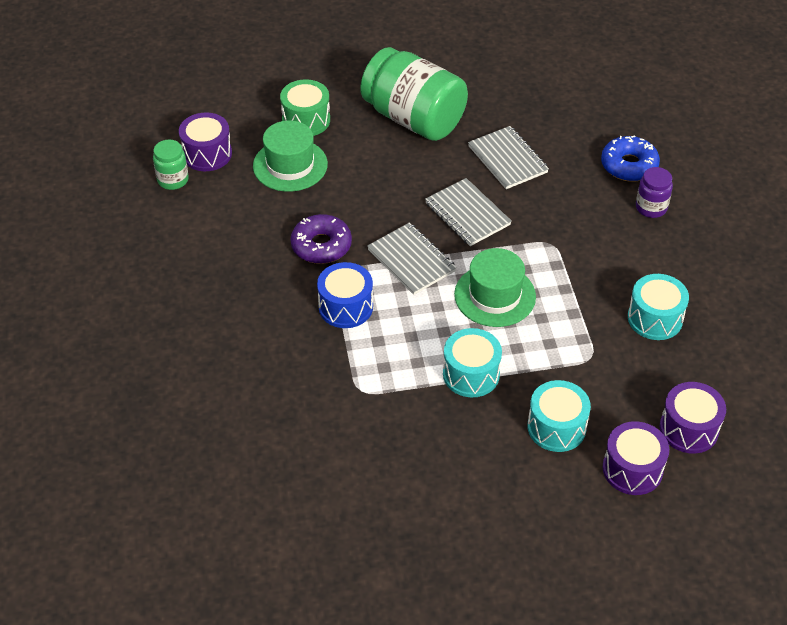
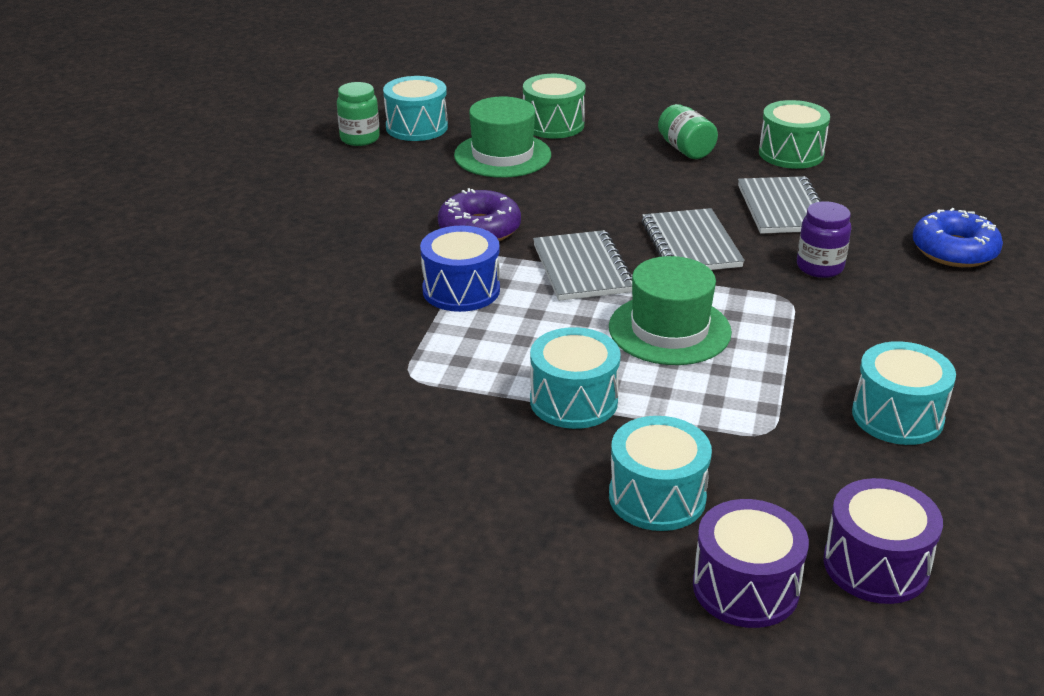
camera: 25 degrees right, 15 degrees down
purple drum [179,113,232,171] -> turquoise drum [383,76,448,141]
green jar [360,47,468,141] -> green jar [658,104,718,159], size x0.45
purple jar [636,167,673,218] -> purple jar moved to [797,201,851,278]
none -> green drum [759,100,830,169]

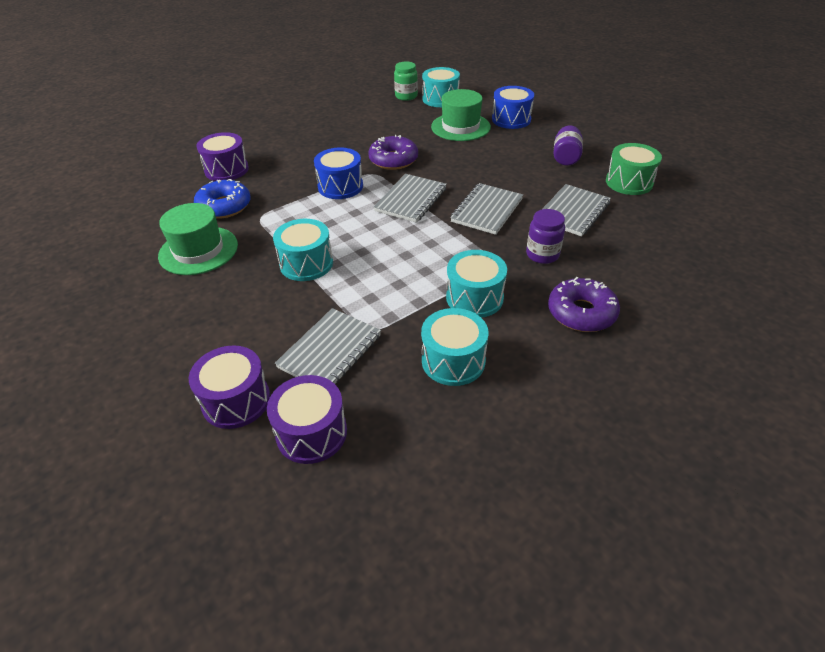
camera: 40 degrees right, 10 degrees up
green drum [523,74,586,139] -> blue drum [492,86,534,129]
green hat [609,256,732,365] -> green hat moved to [158,203,238,275]
turquoise drum [609,416,712,531] -> turquoise drum moved to [446,250,507,318]
green jar [658,104,718,159] -> purple jar [554,125,583,166]
blue donut [913,208,1003,267] -> blue donut moved to [194,179,251,219]
none -> purple drum [196,132,249,181]
none -> grey notebook [275,308,381,384]
none -> purple donut [548,277,620,332]

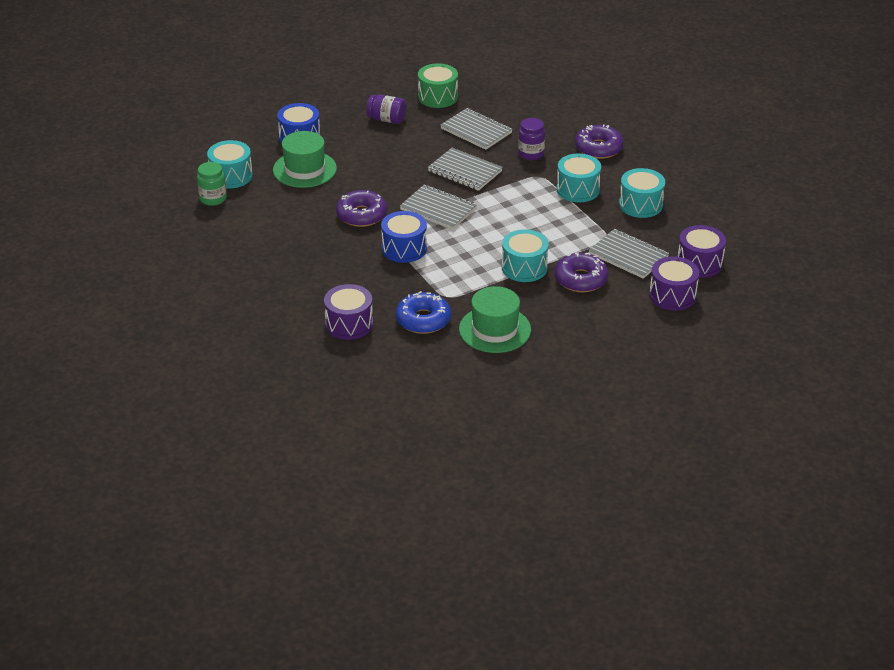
camera: 85 degrees left, 5 degrees down
none -> purple donut [555,253,609,292]

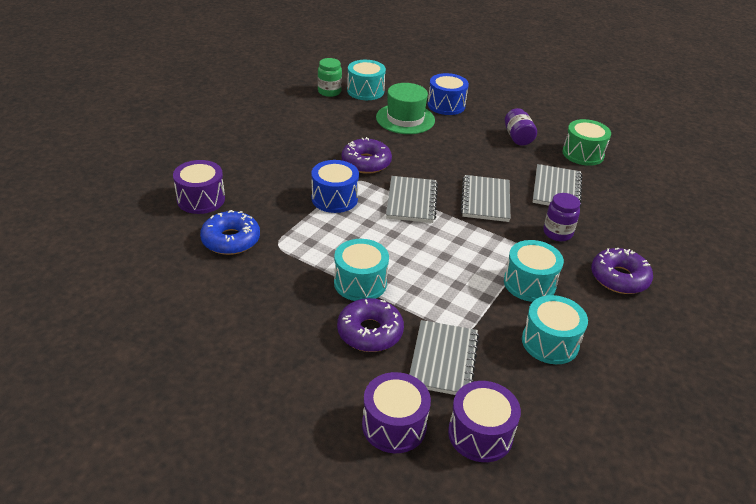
camera: 60 degrees right, 0 degrees up
green hat [459,286,531,353] -> none

